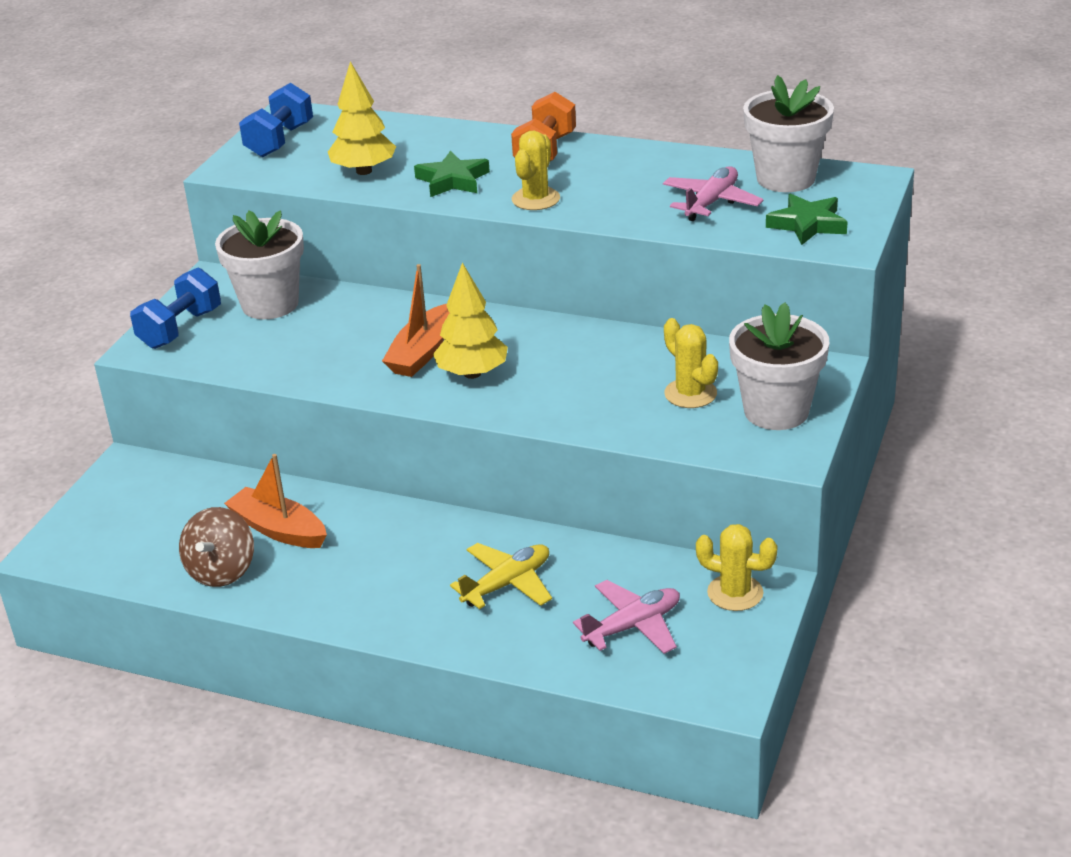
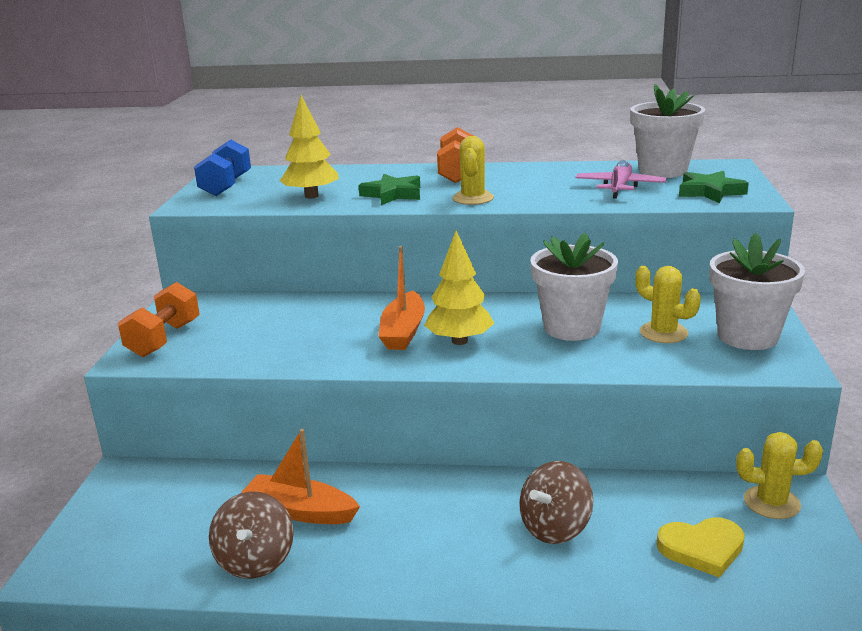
camera: 15 degrees left, 10 degrees down
blue dumbbell [130,268,221,349] -> orange dumbbell [118,282,200,357]
white flower pot [215,210,304,319] -> white flower pot moved to [530,233,618,341]
yellow plane [450,543,552,609] -> brown spinning top [519,461,593,544]
pink plane [573,580,680,654] -> yellow heart [657,517,745,578]

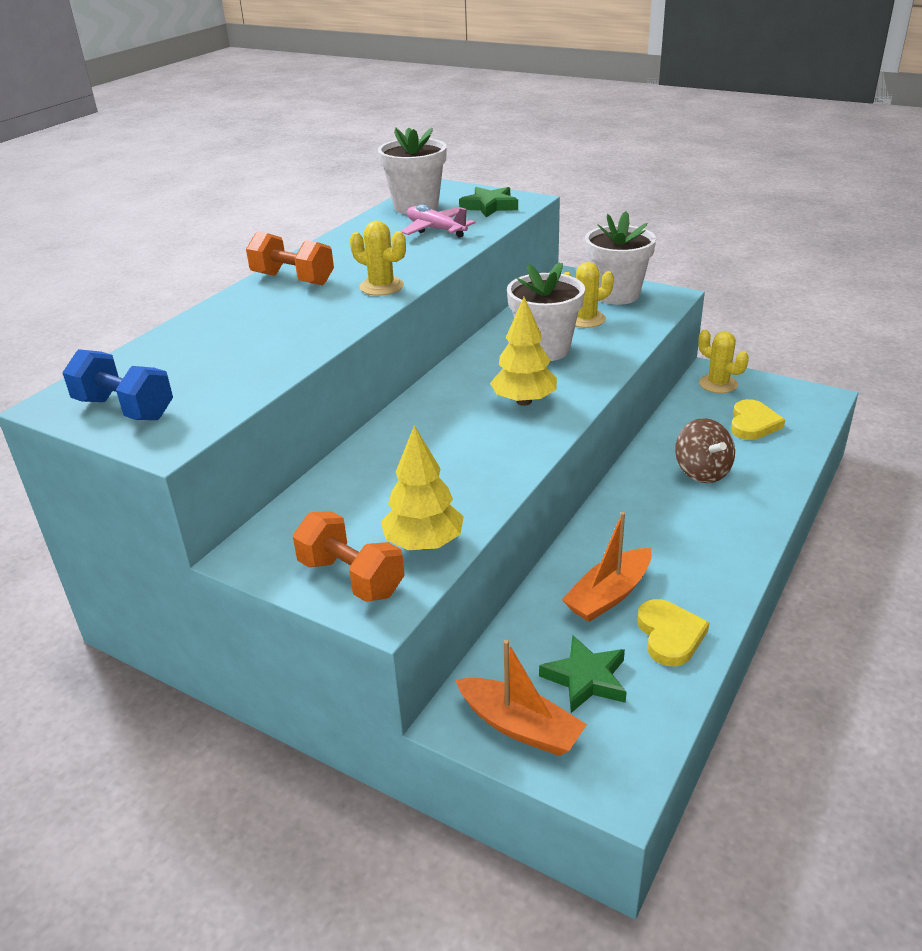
camera: 65 degrees left, 10 degrees up
brown spinning top [209,491,294,579] -> yellow heart [637,599,710,666]
yellow tree [280,95,339,198] -> yellow tree moved to [381,425,464,550]
green star [358,174,420,205] -> green star moved to [539,636,627,713]
orange boat [378,246,425,350] -> orange boat moved to [455,640,587,756]
yellow cactus [736,432,823,519] -> yellow cactus turned 75 degrees counterclockwise [698,330,749,393]

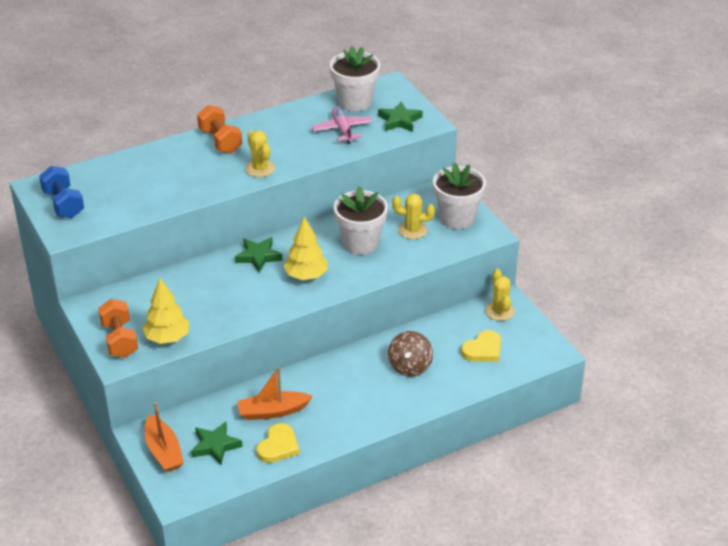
camera: 30 degrees right, 5 degrees up
none -> green star [235,237,283,273]

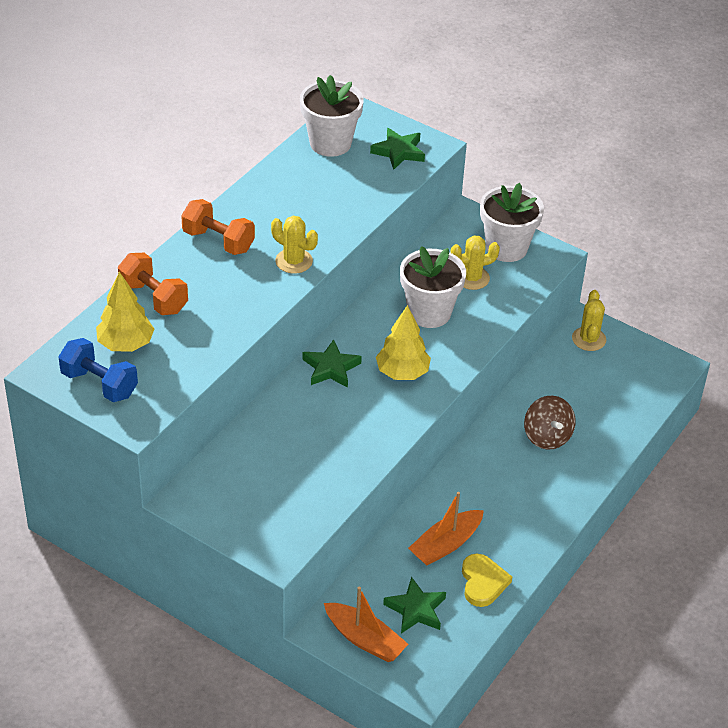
camera: 30 degrees left, 5 degrees up
orange dumbbell [98,299,138,358] -> orange dumbbell moved to [118,253,188,315]
yellow tree [142,278,189,344] -> yellow tree moved to [96,271,154,352]
pink plane [312,107,373,144] -> none
yellow heart [461,330,501,362] -> none
yellow cactus [485,269,515,321] -> yellow cactus turned 45 degrees clockwise [572,290,606,351]

